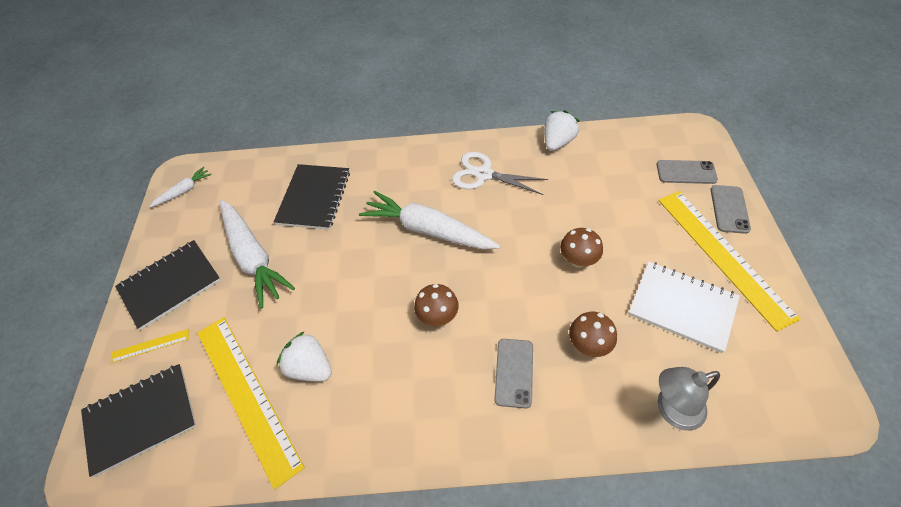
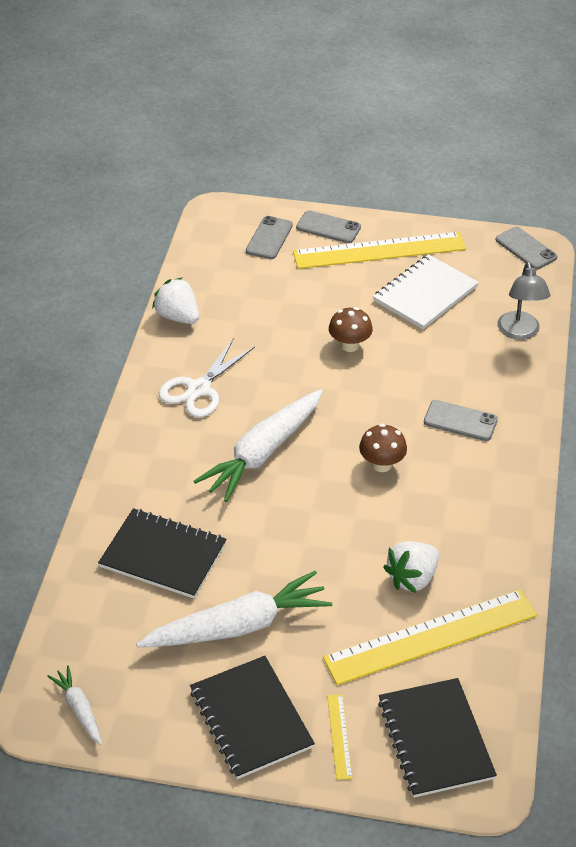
camera: 80 degrees left, 10 degrees down
brown mushroom [569,312,617,357] -> none
none -> grey phone [496,227,557,270]

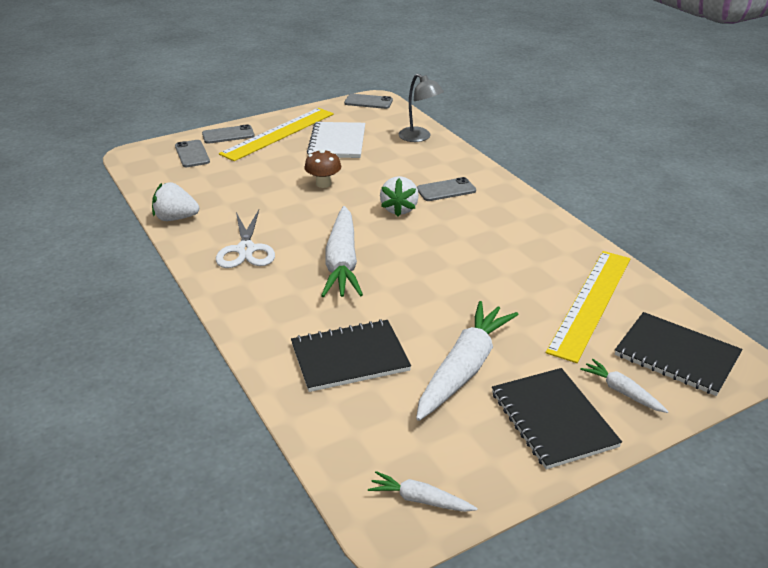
camera: 40 degrees left, 10 degrees down
black notebook [190,656,315,779] -> black notebook turned 45 degrees clockwise [492,368,622,470]
yellow ruler [327,694,352,780] -> white carrot [580,359,669,413]
brown mushroom [359,424,407,472] -> none
white strawberry [383,541,439,593] -> white strawberry moved to [380,176,419,217]

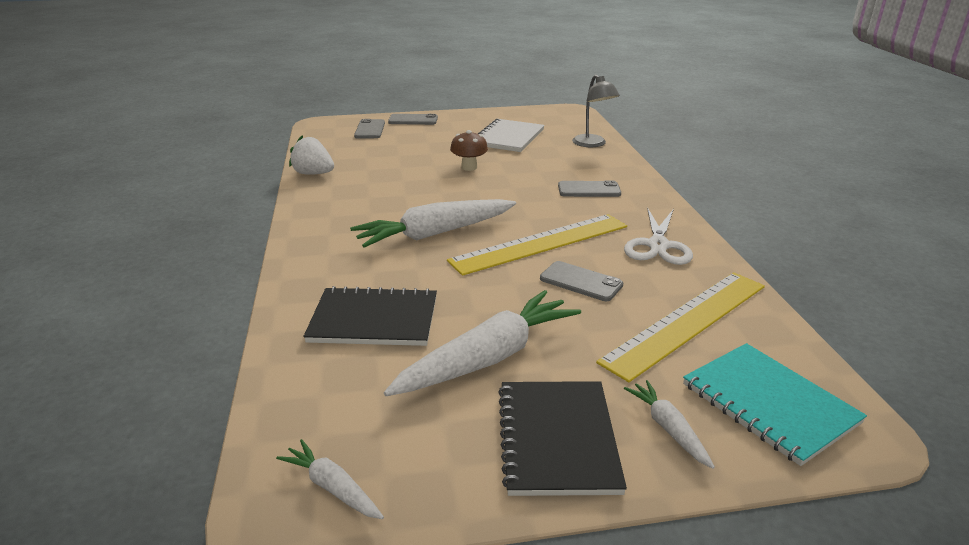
camera: 20 degrees right, 5 degrees down
white scissors [216,210,275,268] -> white scissors moved to [624,207,693,265]
yellow ruler [219,108,334,161] -> yellow ruler moved to [447,214,627,276]
white carrot [321,206,363,297] -> white carrot turned 45 degrees clockwise [350,199,516,248]
grey phone [344,94,393,109] -> grey phone moved to [540,261,623,301]
white strawberry [380,176,419,217] -> none
black notebook [615,312,743,396] -> turquoise notebook [683,343,867,466]

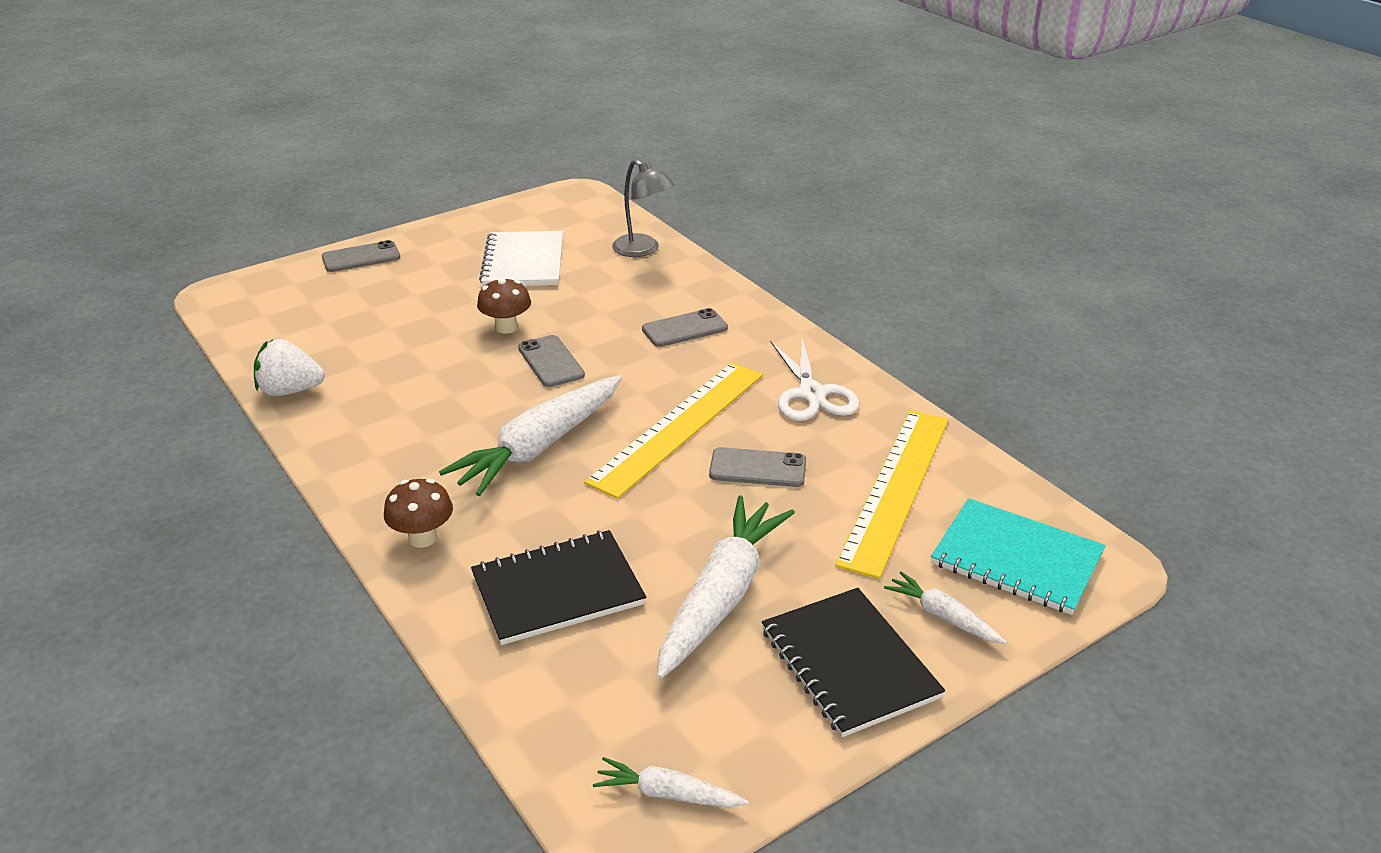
camera: 25 degrees left, 5 degrees up
grey phone [354,119,385,138] -> grey phone moved to [518,335,585,387]
none -> brown mushroom [384,479,453,548]

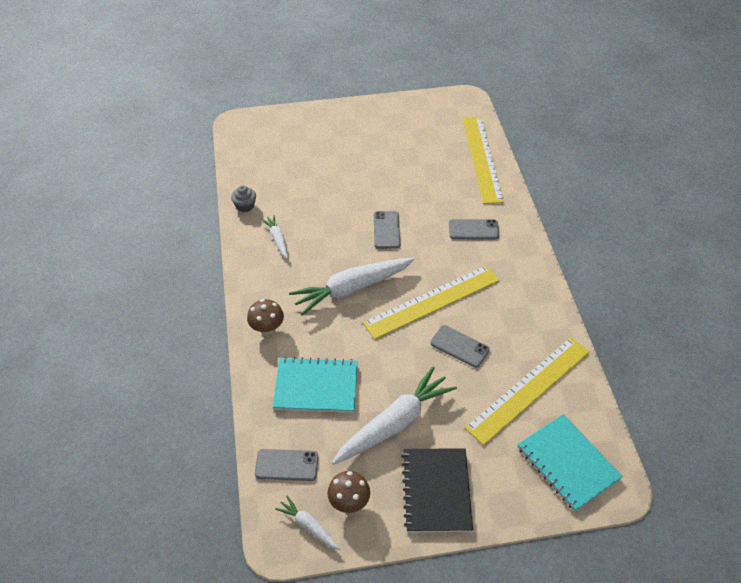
camera: 25 degrees right, 15 degrees up
white strawberry [254,339,325,396] -> grey cupcake [231,185,256,212]
grey phone [322,240,400,272] -> grey phone moved to [255,449,318,481]
black notebook [471,530,646,645] -> turquoise notebook [273,357,358,413]
brown mushroom [477,278,531,334] -> brown mushroom moved to [327,471,370,513]
white notebook [479,231,563,287] -> none
grey lamp [612,159,675,257] -> yellow ruler [462,117,504,204]
white scissors [770,338,859,421] -> none
white carrot [884,572,1007,644] -> white carrot moved to [261,215,288,258]

